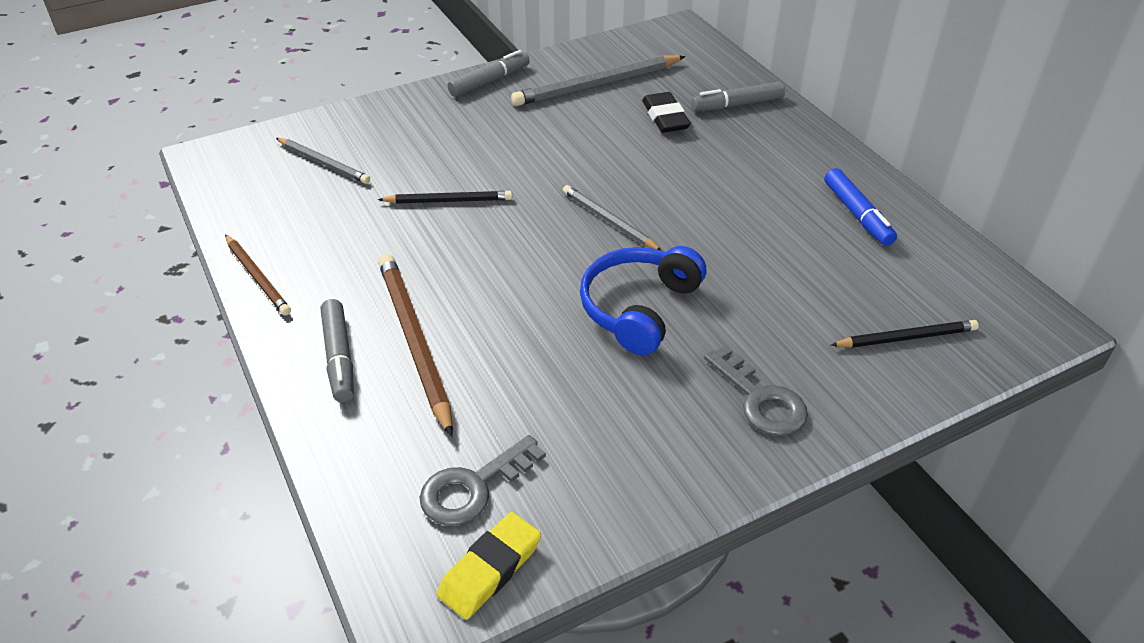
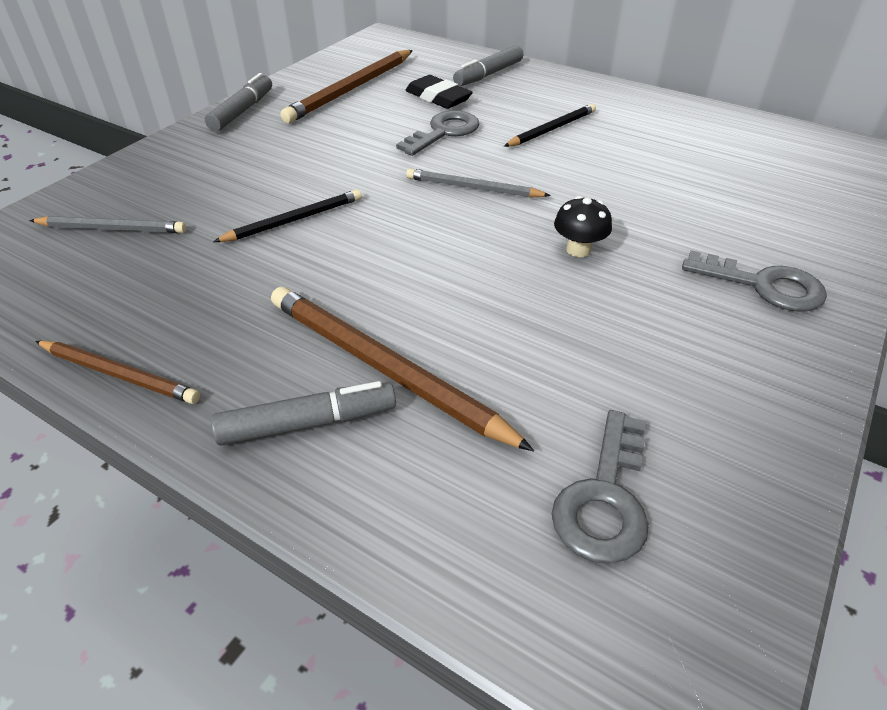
camera: 30 degrees left, 0 degrees up
grey marker [321,299,354,402] -> grey marker turned 60 degrees counterclockwise [211,381,396,445]
yellow eraser [437,512,541,620] -> none
grey pencil [511,55,685,106] -> brown pencil [280,50,413,123]
blue headphones [580,246,706,355] -> black mushroom [554,196,612,257]
blue marker [824,168,897,246] -> none
black pencil [831,320,979,348] -> black pencil moved to [504,104,596,147]
none -> grey key [396,110,480,156]

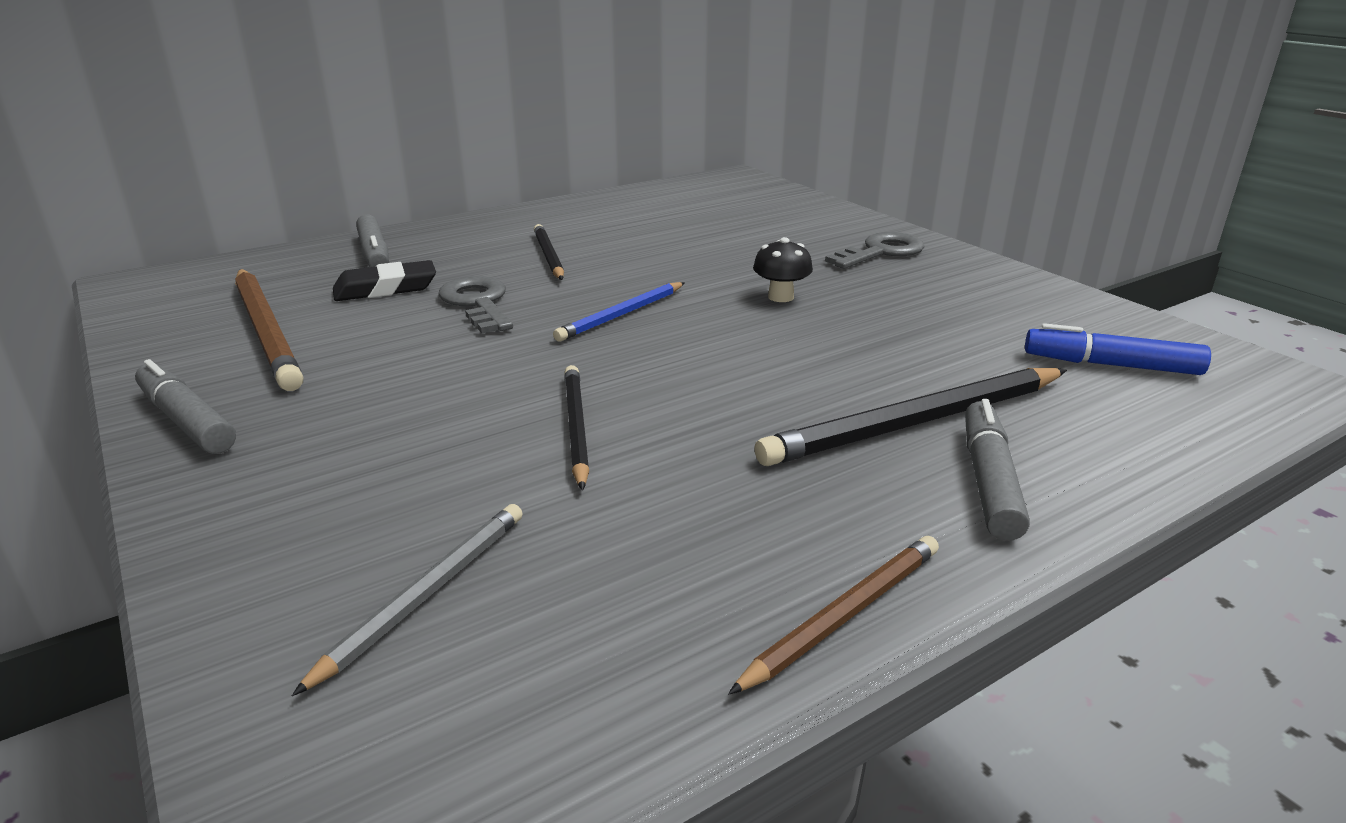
camera: 65 degrees left, 15 degrees down
brown pencil [271,287,534,451] -> black pencil [754,368,1067,466]
grey pencil [406,168,551,198] -> blue pencil [553,282,685,342]
grey key [552,410,649,564] -> blue marker [1025,323,1211,375]

